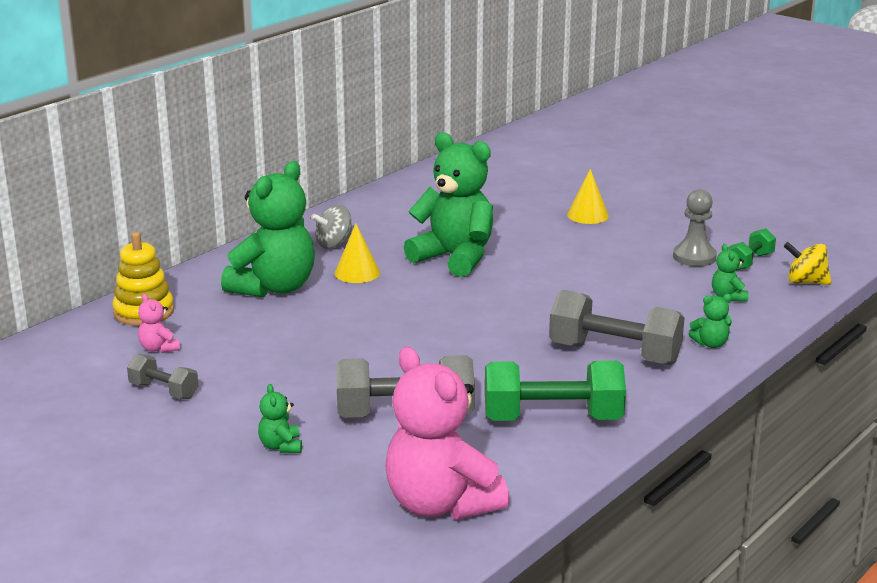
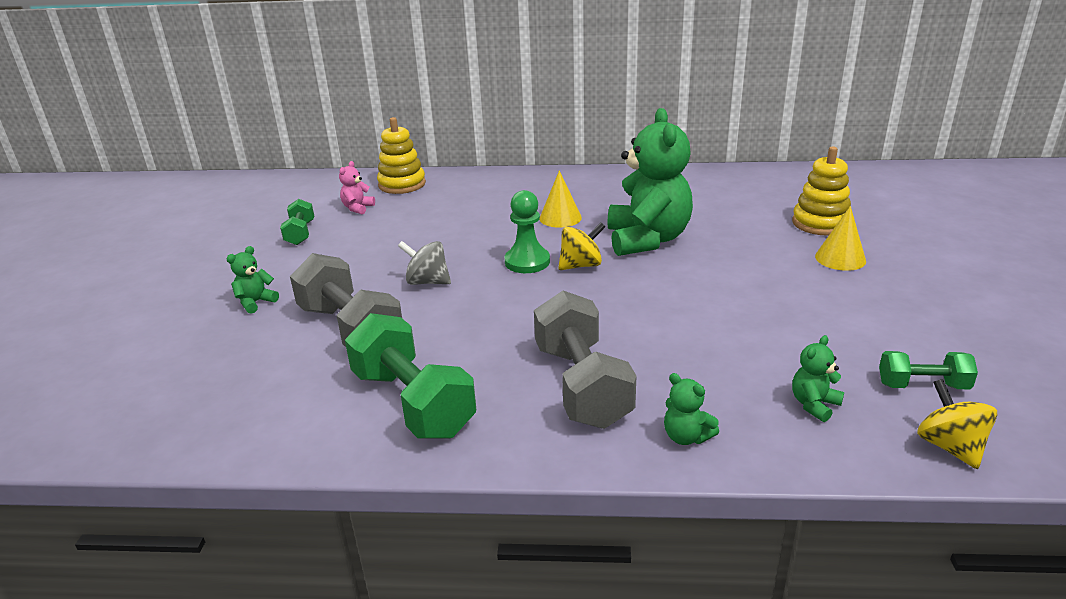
camera: 55 degrees right, 5 degrees up
grey dumbbell [127,354,198,399] -> green dumbbell [280,199,314,245]
green teddy bear [221,161,315,297] -> none
grey spinning top [311,205,353,249] -> grey spinning top moved to [398,241,451,285]
pink teddy bear [385,347,509,520] -> none
grey pawn [673,189,717,267] -> none
none -> green pawn [505,190,550,273]
none -> yellow spinning top [558,223,605,270]
none -> yellow stacking toy [792,146,851,236]

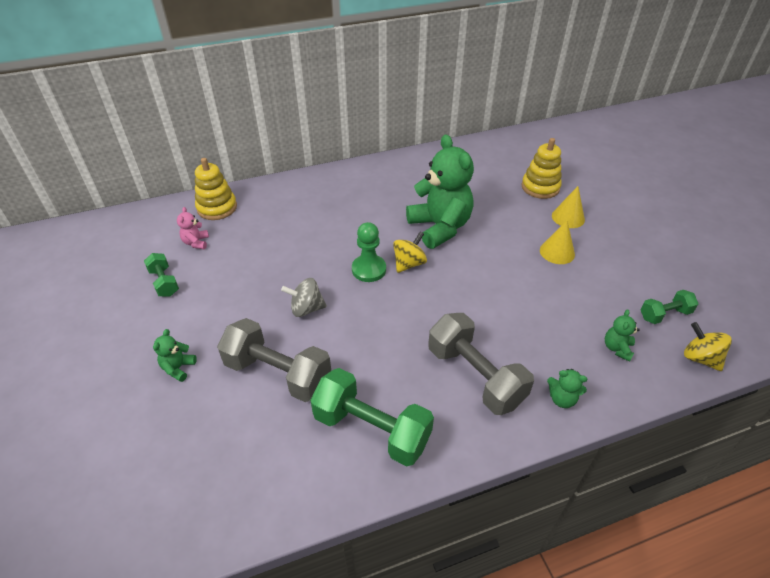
camera: 25 degrees left, 15 degrees up
yellow cone [539,170,582,228] -> yellow cone moved to [540,220,575,264]

